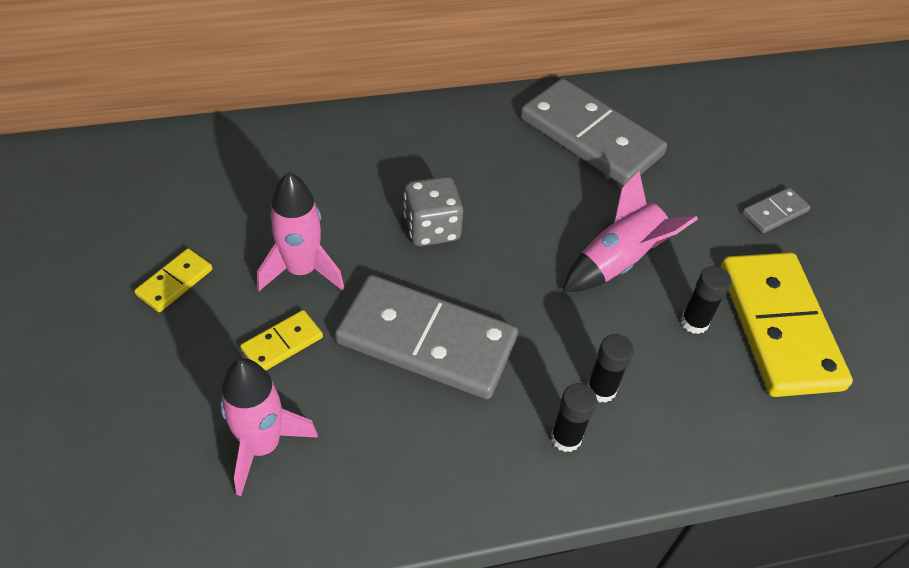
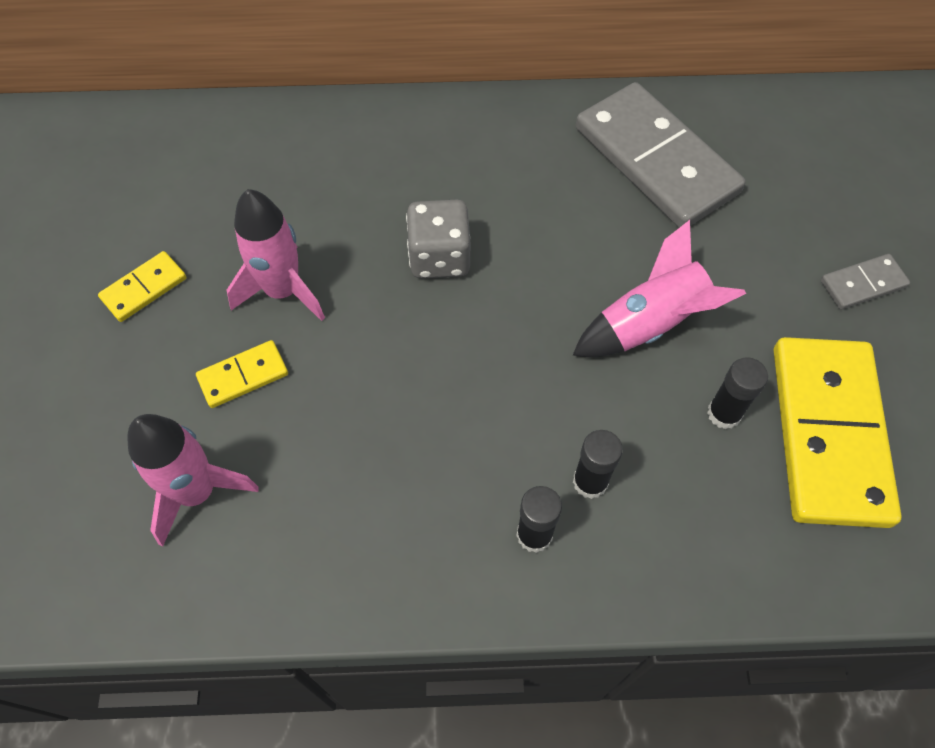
camera: 15 degrees right, 10 degrees up
grey domino [335,275,518,399] -> none

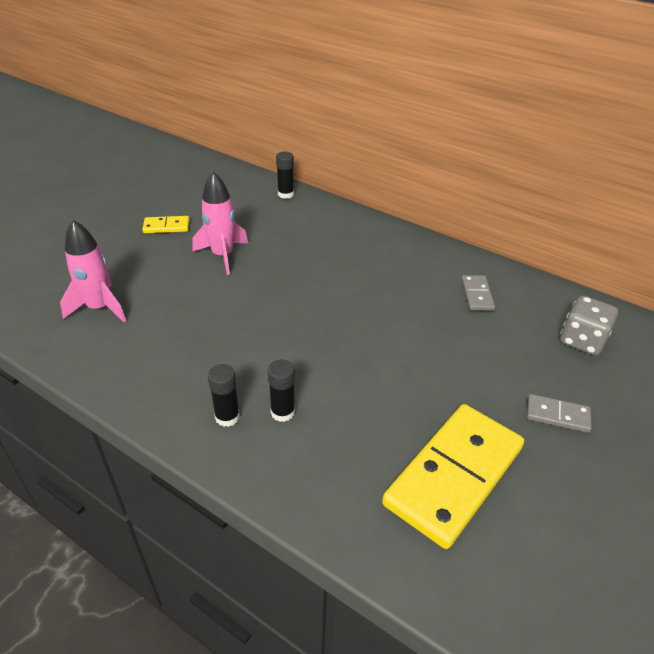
camera: 35 degrees right, 20 degrees down
yellow domino [196,340,288,408] -> none
grey dice [406,200,470,279] -> grey dice moved to [560,296,618,356]
pink rocket [572,220,746,357] -> none
grey domino [576,82,746,228] -> grey domino [461,275,495,311], size x0.44
black glue stick [707,357,768,429] -> black glue stick moved to [276,152,294,199]

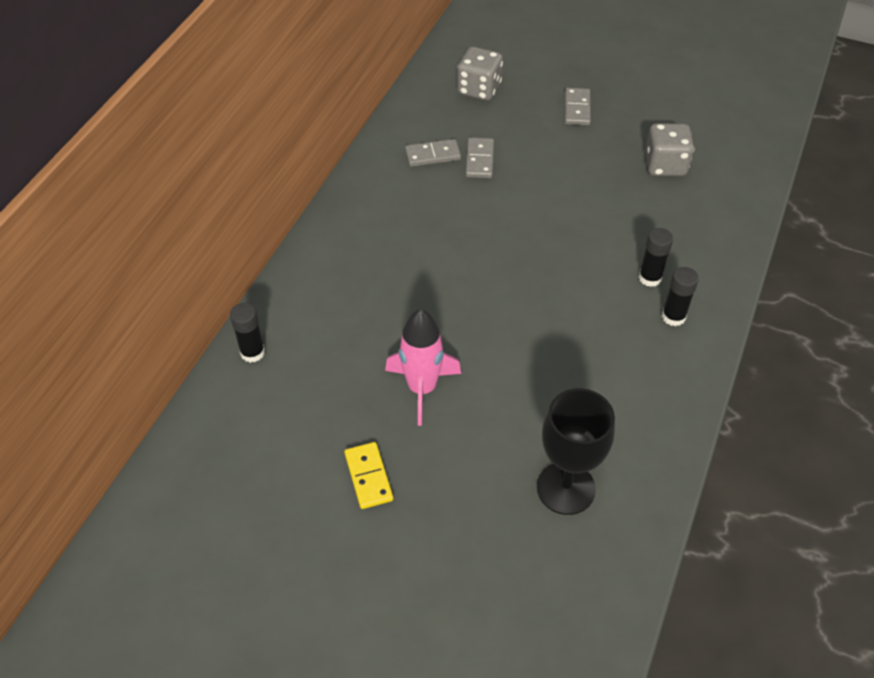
camera: 100 degrees left, 10 degrees up
pink rocket [60,220,126,322] -> black goblet [537,388,615,515]
yellow domino [382,404,524,549] -> grey dice [645,123,694,176]
none -> grey domino [466,137,494,178]

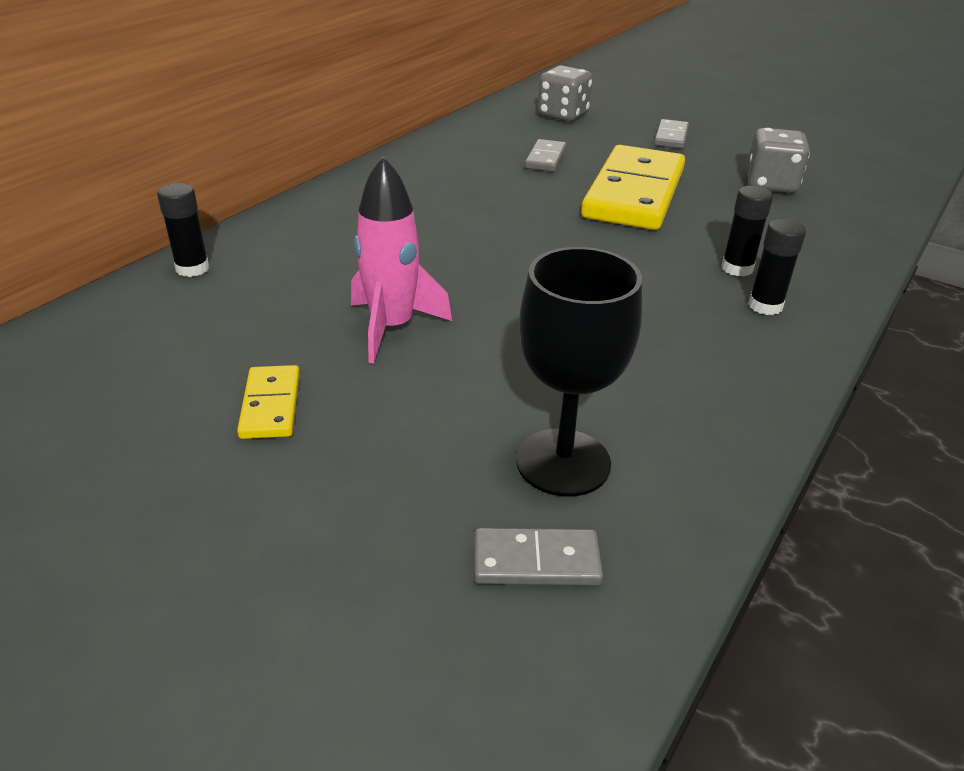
camera: 10 degrees right, 15 degrees down
grey domino [405,139,461,167] -> grey domino moved to [474,528,603,585]
none -> yellow domino [581,145,685,230]

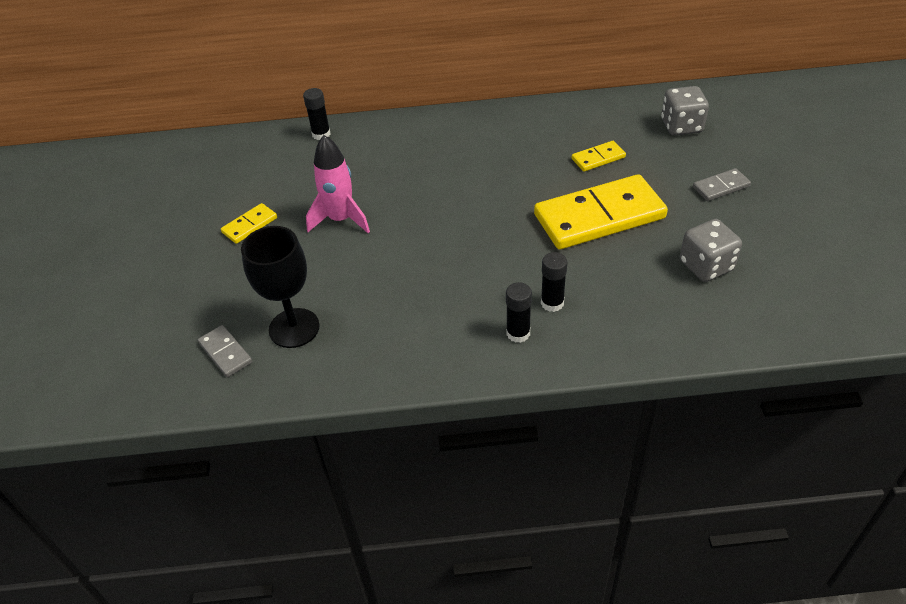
camera: 55 degrees right, 10 degrees up
grey domino [525,139,567,172] -> yellow domino [572,141,626,172]

